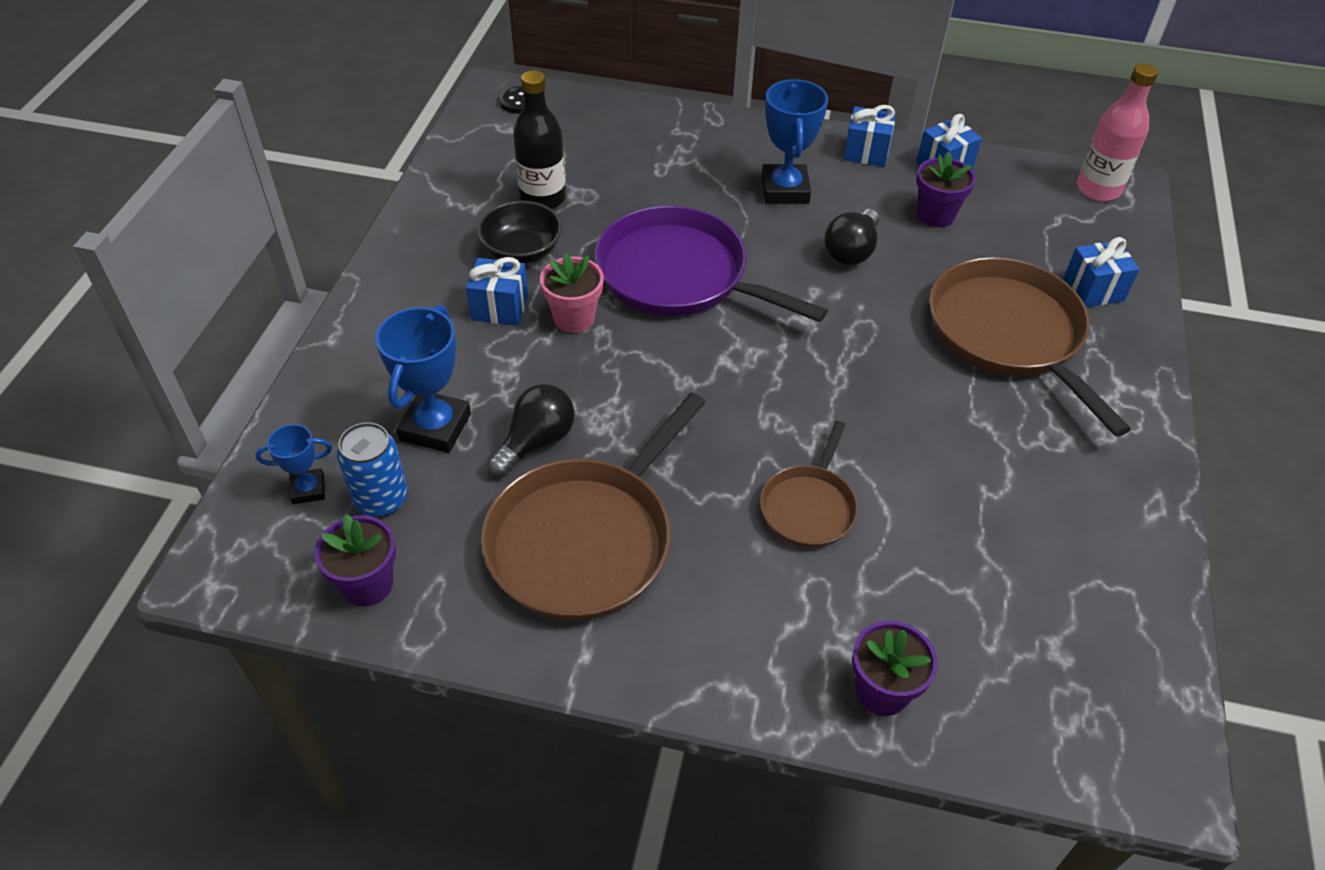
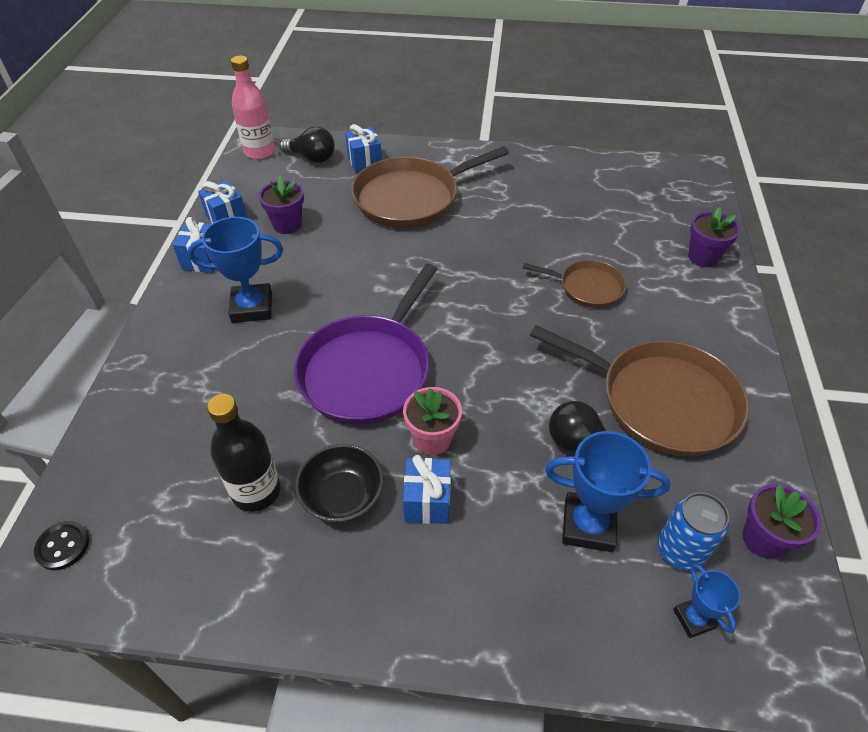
camera: 95 degrees left, 0 degrees up
black light bulb [824,209,879,265] -> black light bulb moved to [280,127,335,163]

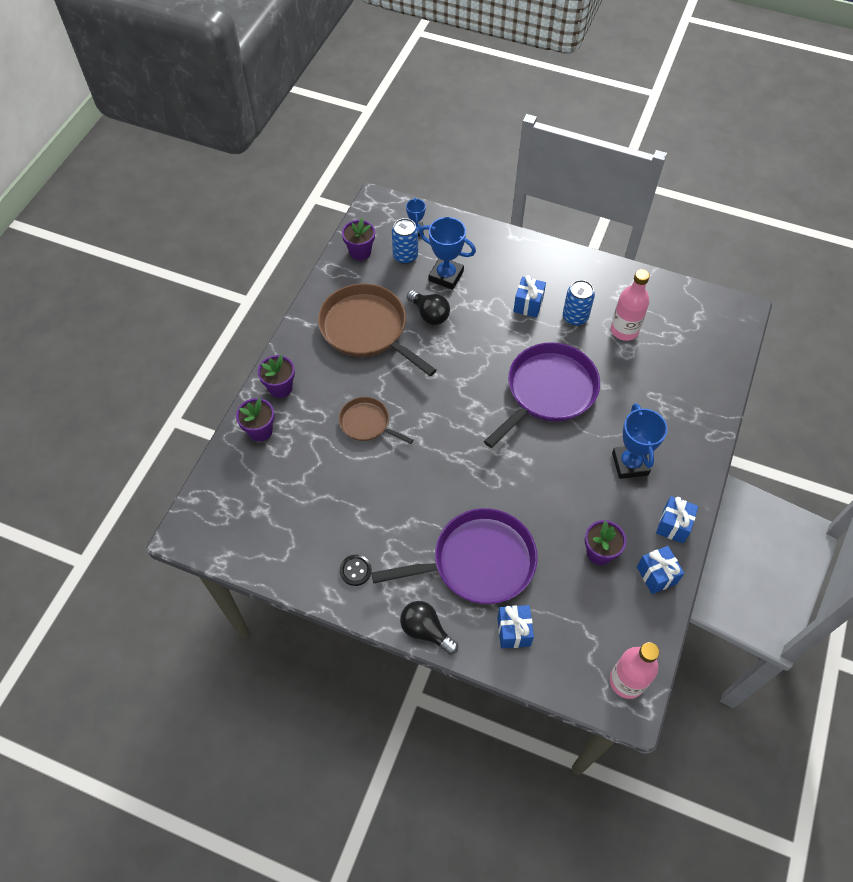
camera: 165 degrees left, 10 degrees up
black button [34,521,89,570] -> black button moved to [340,555,372,586]
blue trophy [188,217,283,323] -> blue trophy turned 75 degrees clockwise [612,403,668,479]
black bottle [207,394,281,512] -> pink bottle [611,269,650,341]
black light bulb [280,127,335,163] -> black light bulb moved to [400,601,458,654]
black bowl [295,444,384,523] -> blue can [563,280,595,326]
brown pan [352,146,509,228] -> purple pan [371,508,538,604]
pink flower pot [403,387,462,455] -> none
none -> purple flower pot [257,355,295,398]

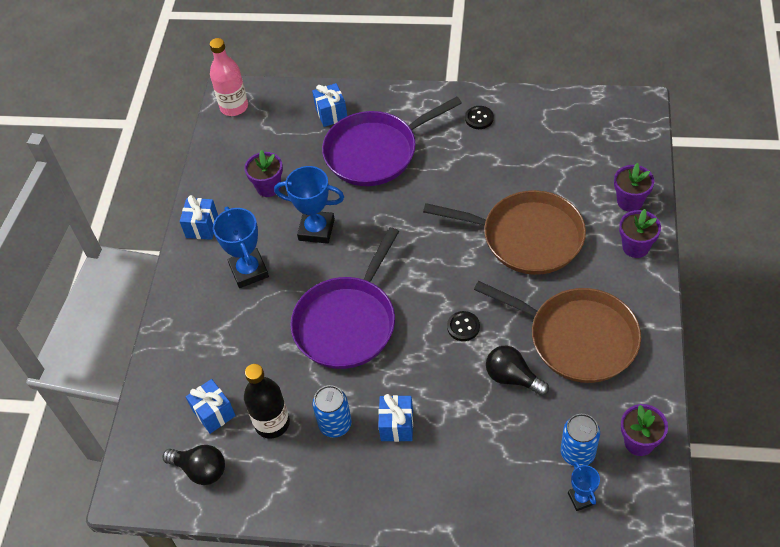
camera: 170 degrees right, 5 degrees down
brown pan [339,397,414,444] -> brown pan [423,190,586,275], size x1.86
black light bulb [400,601,458,654] -> black light bulb moved to [163,445,225,485]
blue trophy [419,217,476,290] -> blue trophy moved to [274,166,344,244]
pink bottle [611,269,650,341] -> black bottle [244,364,290,439]
blue gift [637,546,684,594] -> blue gift moved to [186,379,236,434]
none -> black button [447,311,480,341]

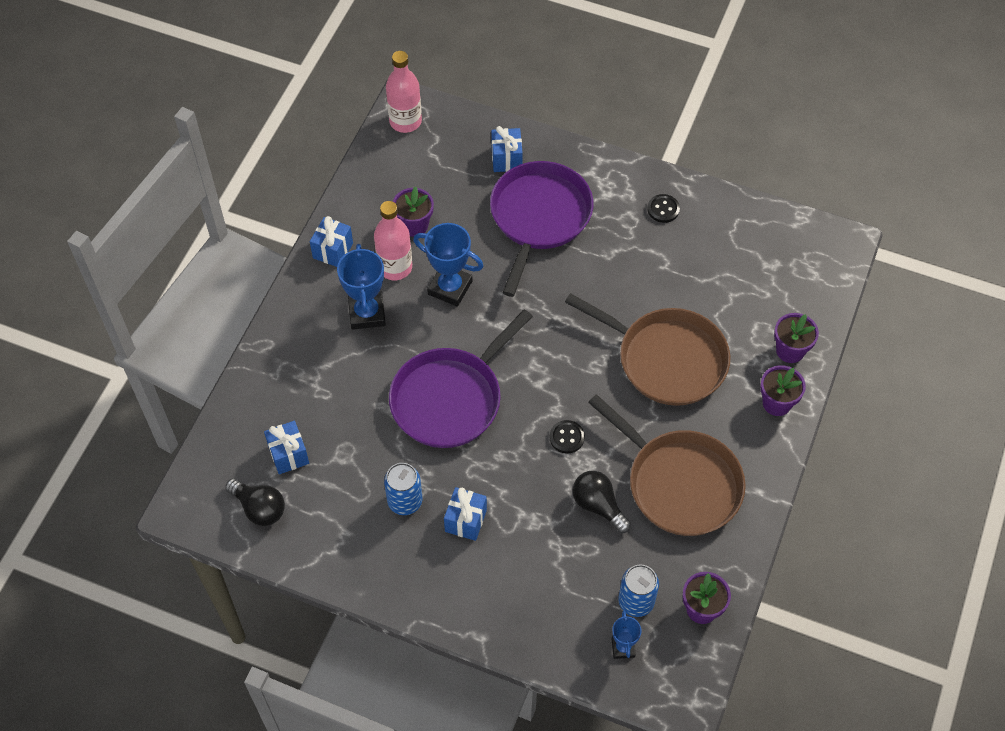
camera: 10 degrees right, 5 degrees up
black bottle [244,364,290,439] -> none
purple pan [322,97,462,186] -> purple pan turned 120 degrees clockwise [490,161,593,297]
none -> pink bottle [374,201,412,280]

